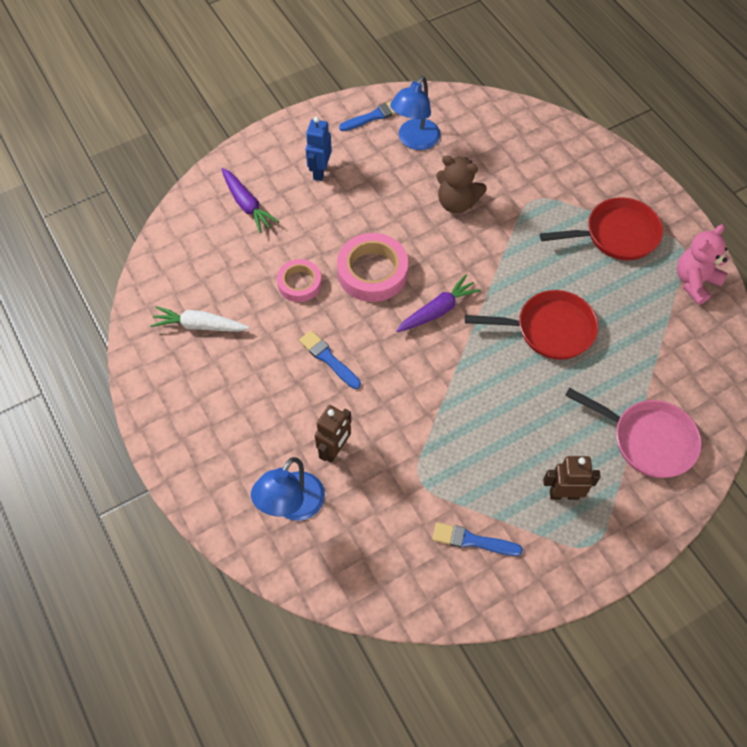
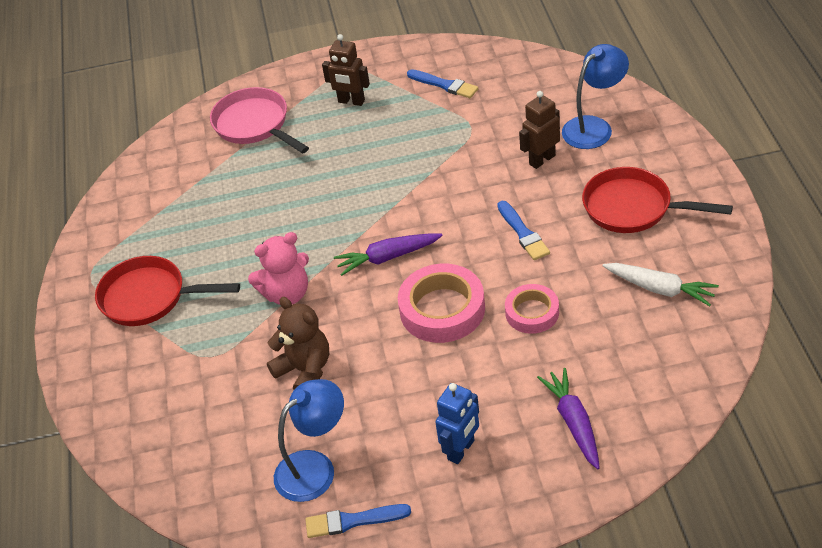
camera: 155 degrees left, 15 degrees down
red pan [465,290,598,360] -> red pan moved to [582,167,733,233]
pink teddy bear [677,224,729,305] -> pink teddy bear moved to [248,232,309,305]

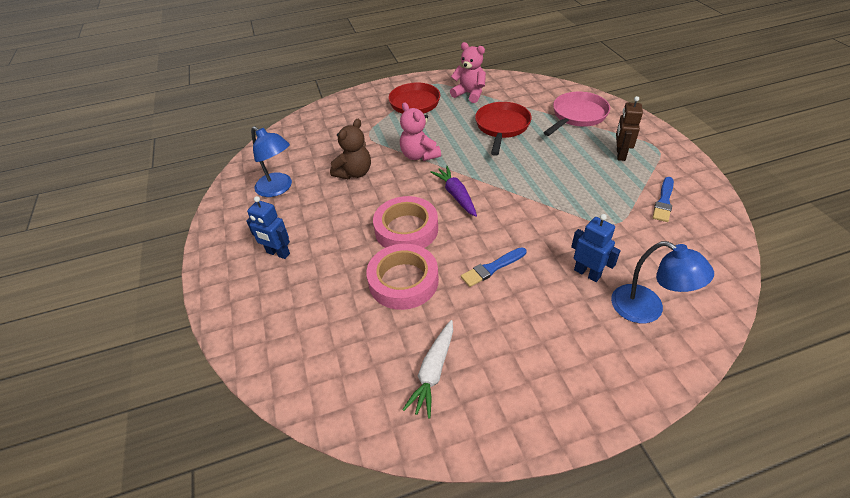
camera: 80 degrees right, 0 degrees up
blue brush [305,504,411,538] -> none
pink tape [505,284,559,334] -> pink tape [366,244,439,310], size x1.61
brown robot [519,91,560,169] -> blue robot [571,214,621,282]
purple carrot [537,368,600,469] -> none
red pan [582,167,733,233] -> red pan moved to [475,102,532,156]
none -> pink teddy bear [450,42,486,103]

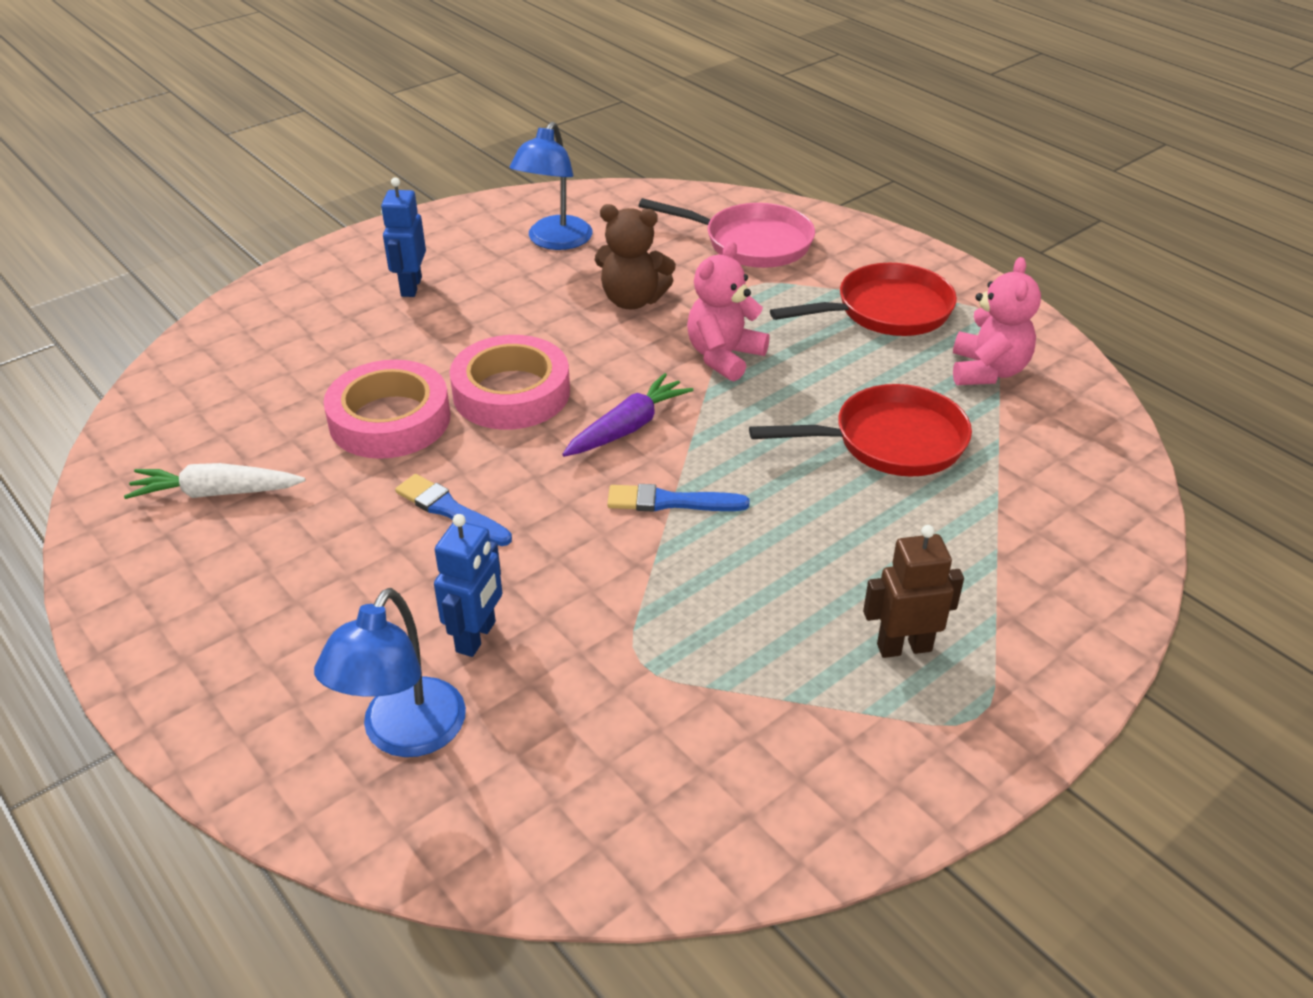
camera: 65 degrees right, 5 degrees down
pink pan [543,92,610,136] -> pink pan moved to [638,198,815,268]
blue brush [652,177,674,222] -> blue brush moved to [607,484,749,511]

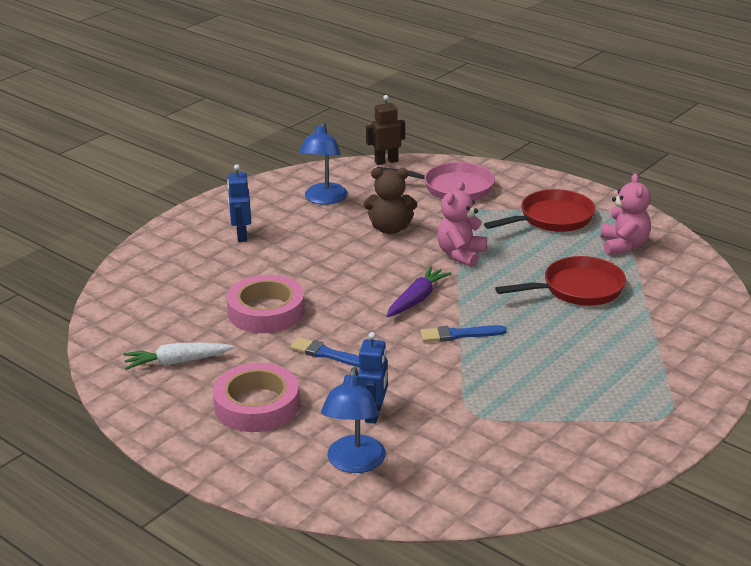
camera: 10 degrees left, 10 degrees down
pink tape [449,335,570,430] -> pink tape moved to [213,363,300,432]
brown robot [863,525,964,658] -> brown robot moved to [366,95,405,165]

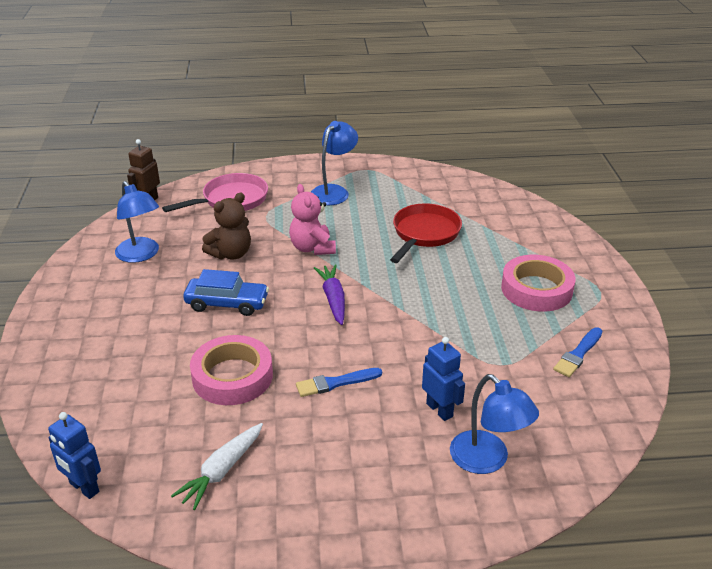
camera: 45 degrees left, 5 degrees up
pink tape [213,363,300,432] -> pink tape moved to [501,255,575,312]
blue robot [227,164,251,242] -> blue robot moved to [48,412,101,499]
blue brush [420,325,507,342] -> blue brush moved to [553,327,602,377]
red pan [484,189,595,232] -> blue lamp [311,121,358,205]
pink teddy bear [601,173,651,255] -> none
none -> blue car [183,269,269,316]

